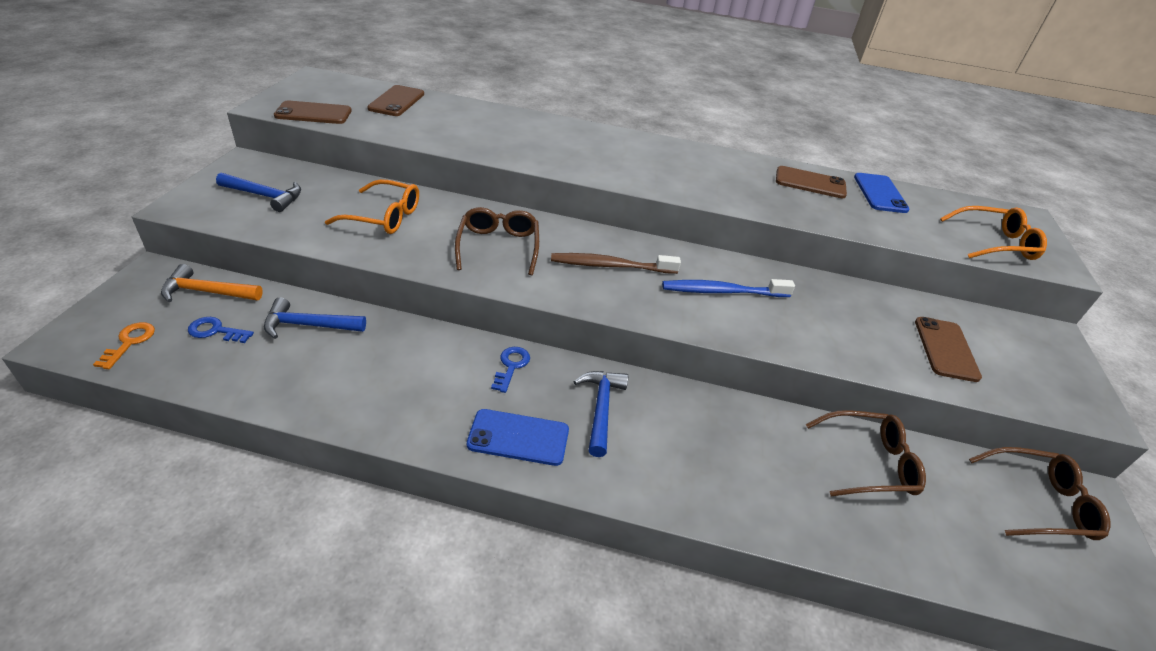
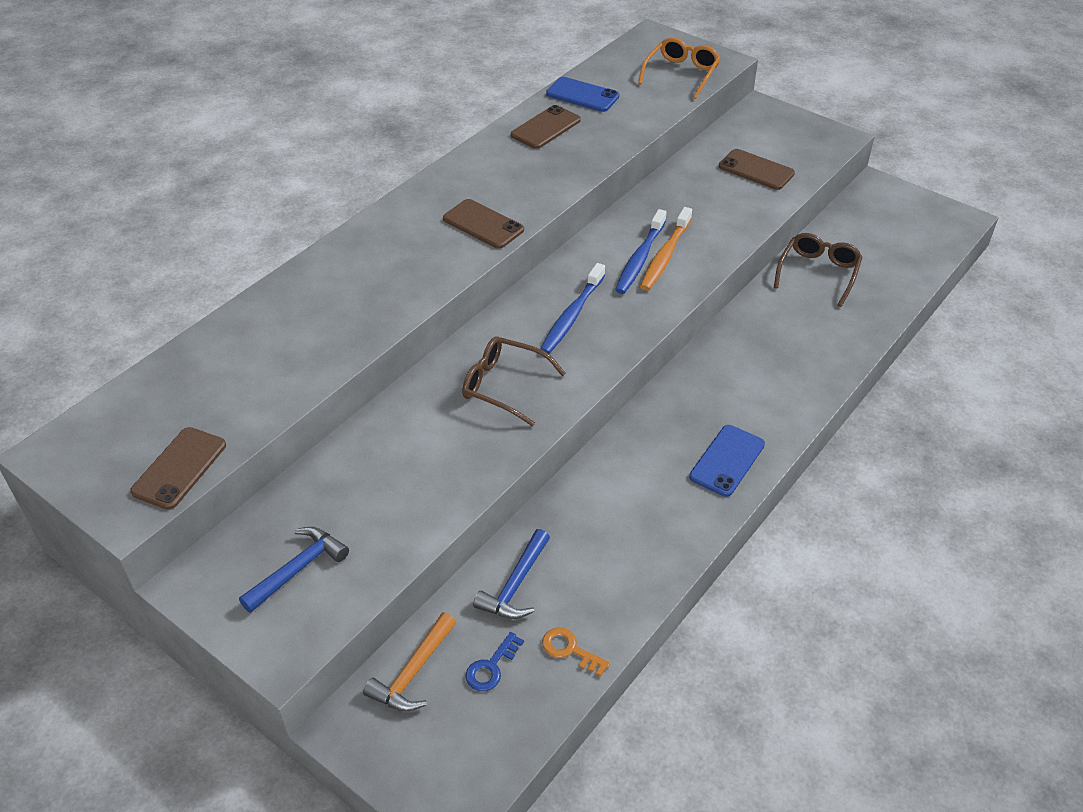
camera: 60 degrees left, 5 degrees up
orange key [93,322,155,369] -> orange key moved to [542,627,610,677]
orange glasses [325,179,419,234] -> none
brown phone [367,85,424,116] -> brown phone moved to [443,199,524,249]
blue key [491,347,530,393] -> none
brown toothbrush [551,253,681,274] -> blue toothbrush [540,263,605,354]
blue hammer [574,371,628,457] -> none
brown glasses [969,447,1110,540] -> none
none -> orange toothbrush [640,207,692,291]

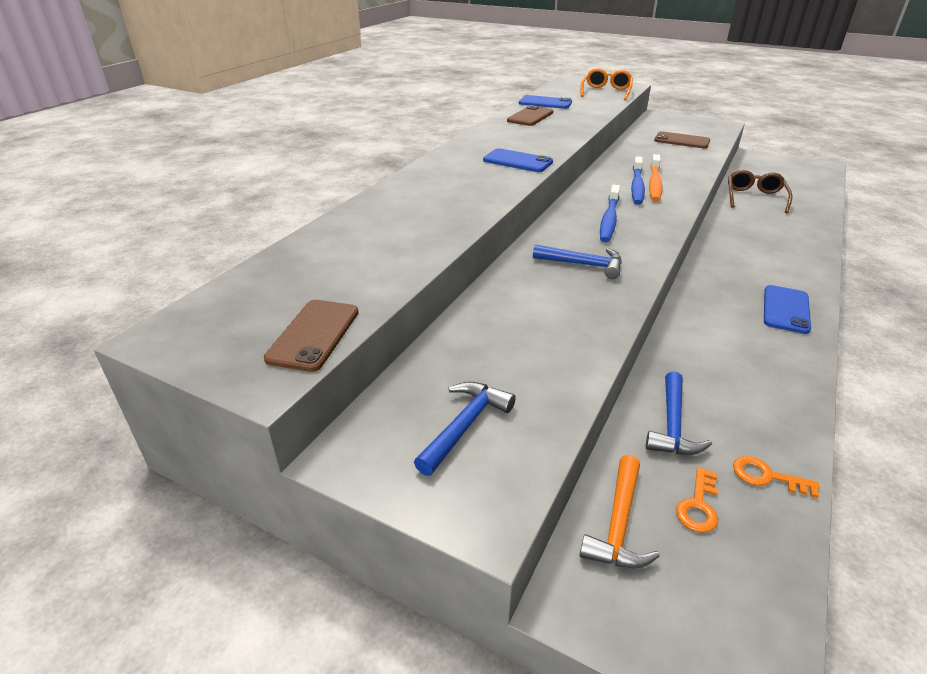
camera: 10 degrees left, 10 degrees down
brown phone [443,199,524,249] -> blue phone [483,148,553,172]
brown glasses [462,337,566,426] -> blue hammer [533,244,622,279]
blue key [465,632,524,691] -> orange key [676,467,718,533]

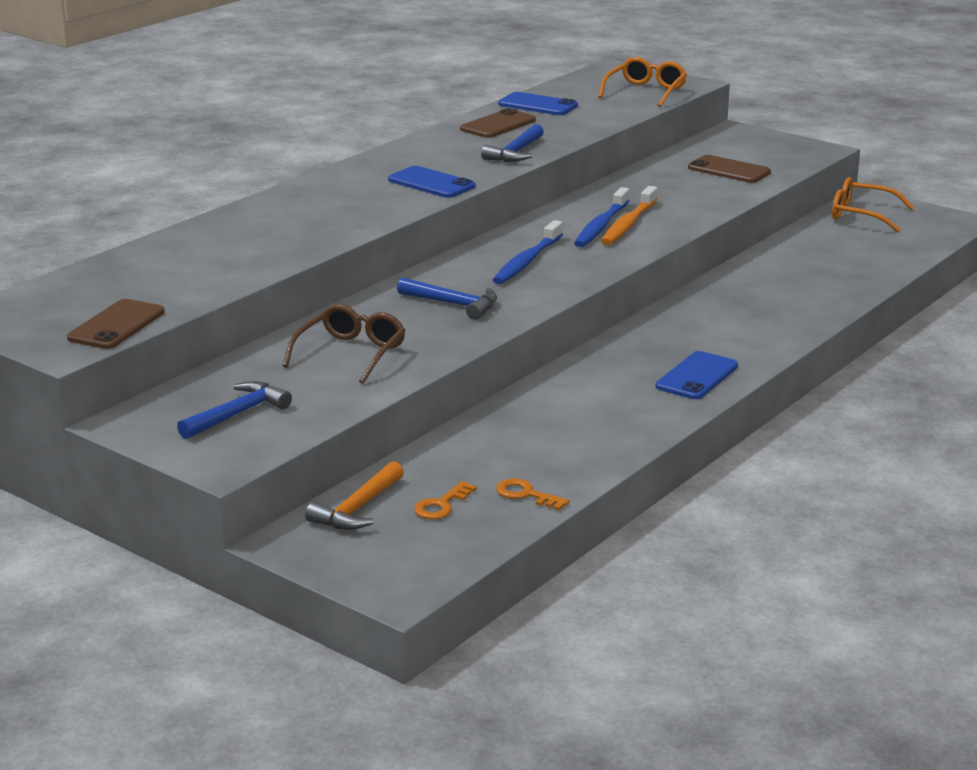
camera: 10 degrees right, 10 degrees down
blue hammer [646,372,712,455] -> blue hammer moved to [481,124,544,162]
brown glasses [728,170,793,213] -> brown glasses moved to [283,304,406,384]
none -> orange glasses [832,177,915,233]

